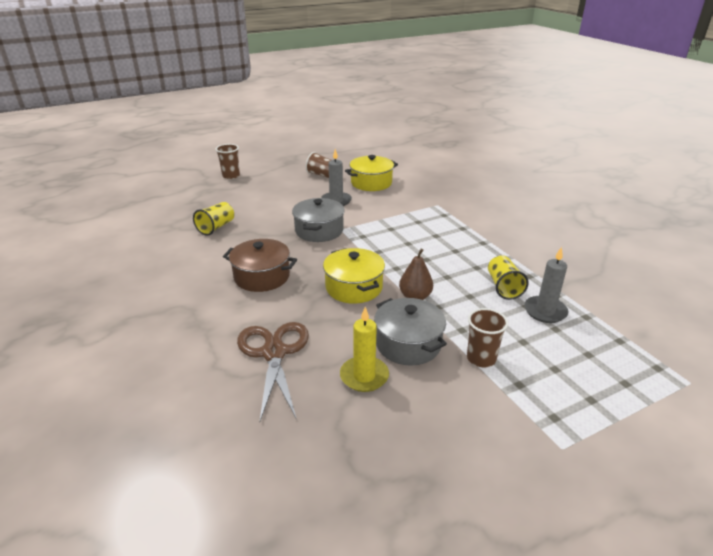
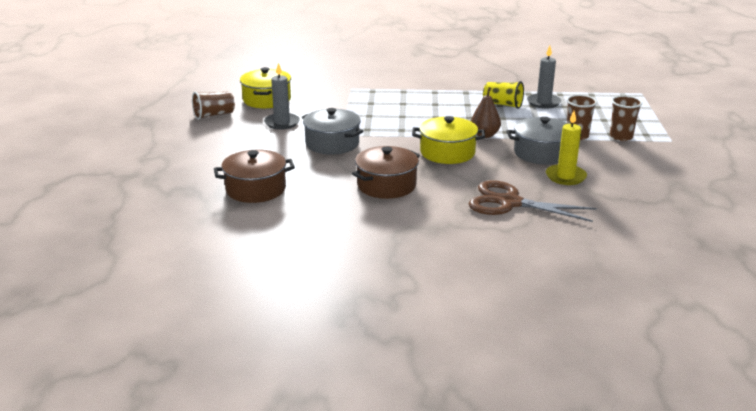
camera: 60 degrees left, 5 degrees down
yellow cup [193,202,234,236] -> brown pot [214,150,295,203]
brown cup [216,144,240,179] -> brown cup moved to [610,96,642,141]

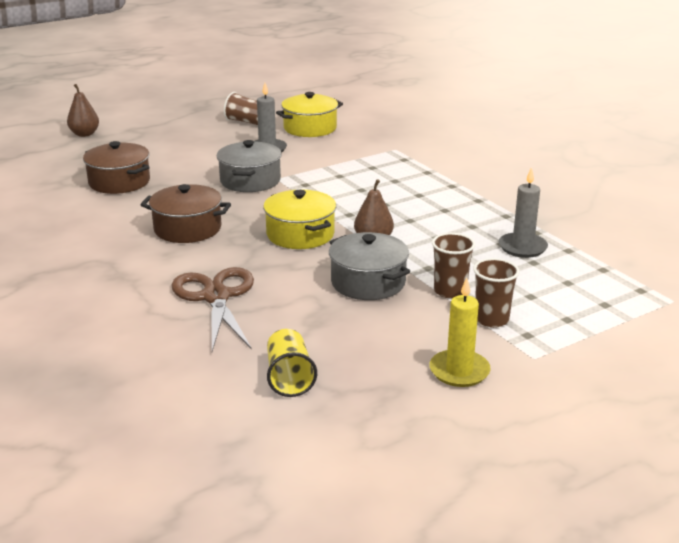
camera: 55 degrees right, 0 degrees up
yellow cup [483,81,524,109] -> yellow cup moved to [267,329,317,397]
yellow candle [546,111,587,185] -> yellow candle moved to [429,277,491,387]
none -> brown pear [67,84,99,137]

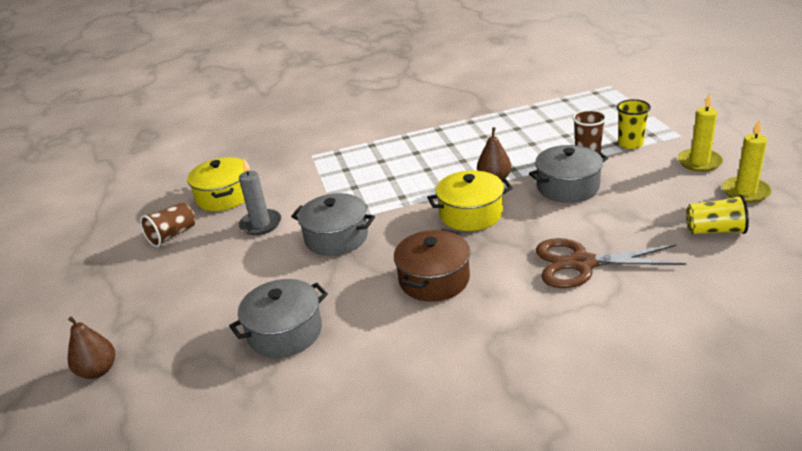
camera: 70 degrees left, 5 degrees up
brown pot [83,141,150,194] -> grey pot [229,279,328,358]
brown cup [473,258,519,328] -> yellow cup [617,99,651,149]
grey candle [499,167,548,258] -> none
none -> yellow candle [722,119,772,203]

